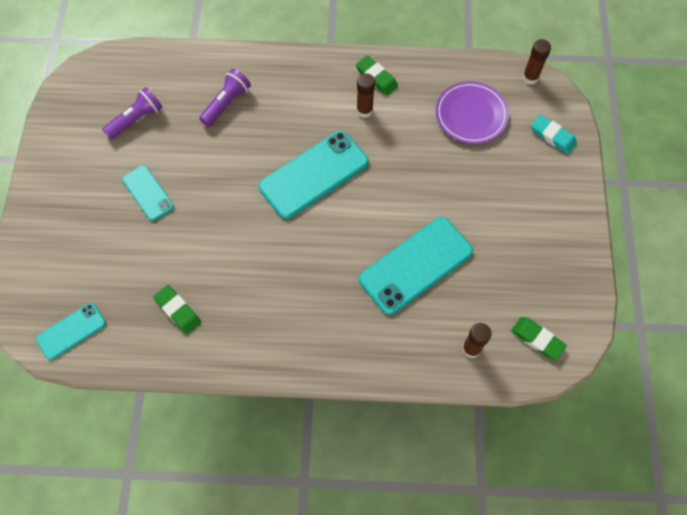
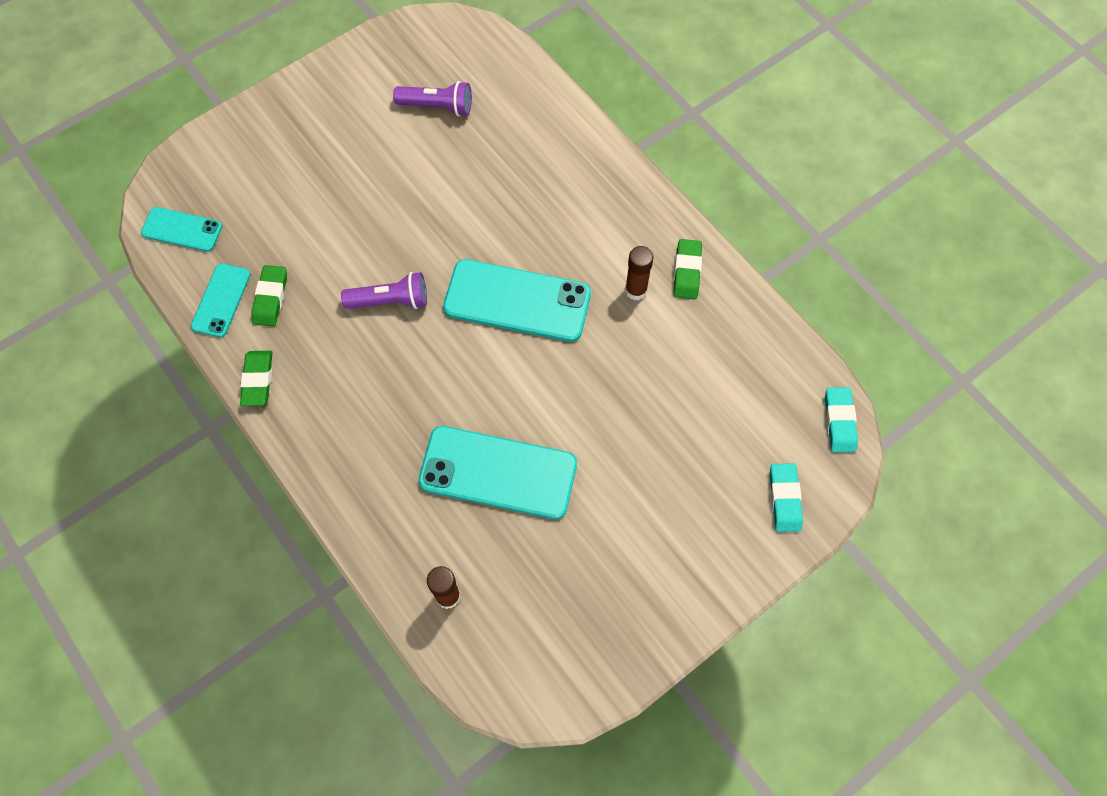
camera: 50 degrees right, 0 degrees up
turquoise phone [122,165,174,221] -> turquoise phone moved to [191,263,250,337]
purple flashlight [199,69,251,127] -> purple flashlight moved to [341,272,427,309]
purple plate [436,81,509,144] -> none
green eraser [511,317,567,360] -> green eraser moved to [240,351,273,406]
brown glue stick [523,39,551,85] -> turquoise eraser [825,387,858,453]

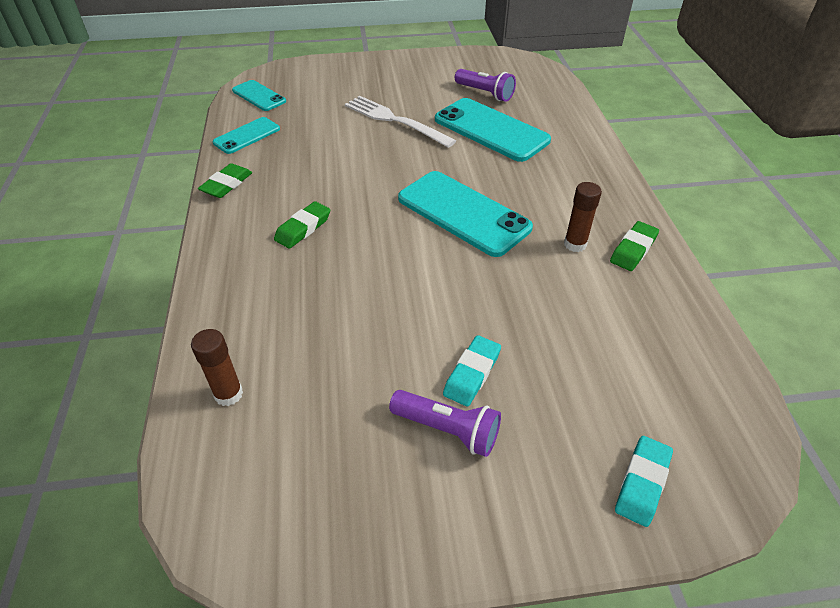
camera: 30 degrees right, 20 degrees down
green eraser [251,265,287,327] -> green eraser moved to [274,201,330,249]
purple flashlight [341,272,427,309] -> purple flashlight moved to [389,390,501,457]
turquoise phone [418,426,577,519] -> turquoise phone moved to [435,98,551,162]
turquoise eraser [825,387,858,453] -> turquoise eraser moved to [443,335,501,407]
none -> white fork [345,96,456,148]

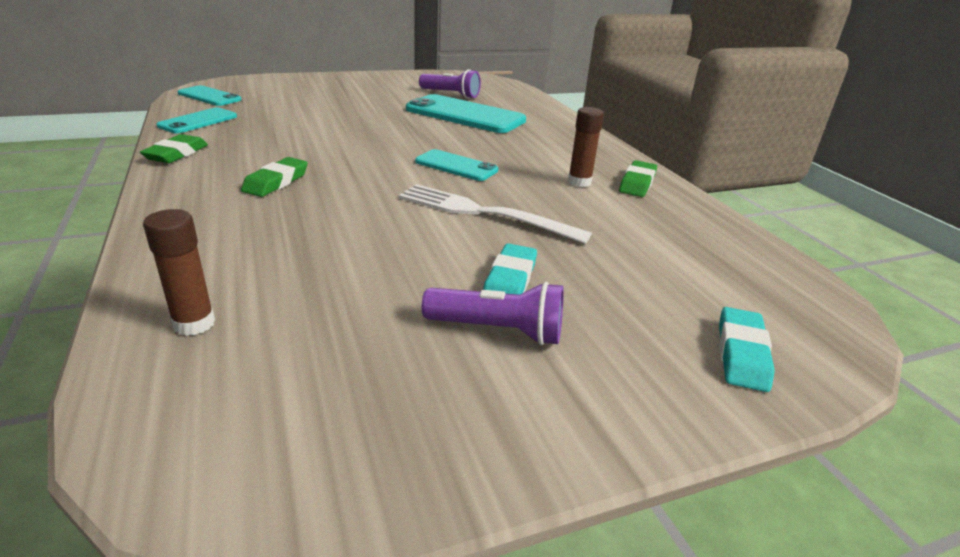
camera: 15 degrees left, 15 degrees down
white fork [345,96,456,148] -> white fork moved to [399,184,592,244]
turquoise phone [398,171,533,257] -> turquoise phone [415,149,498,181], size x0.56

